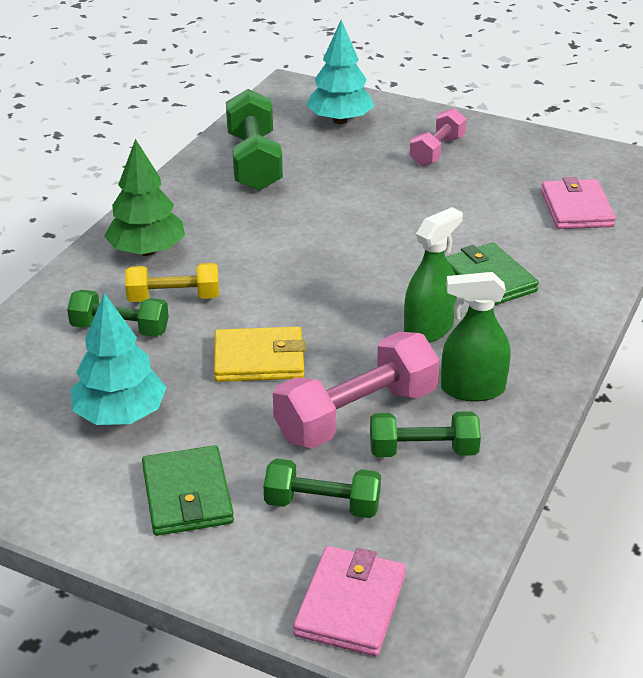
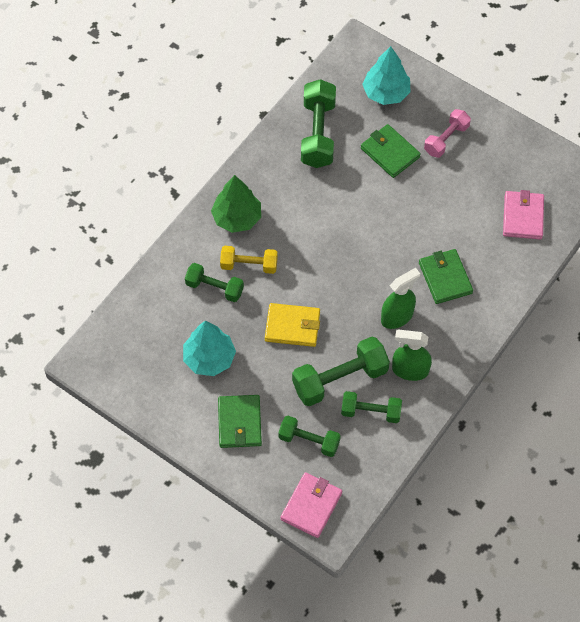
camera: 10 degrees right, 25 degrees up
pink dumbbell [273,332,440,448] -> green dumbbell [292,337,390,406]
none -> green wallet [361,124,421,178]

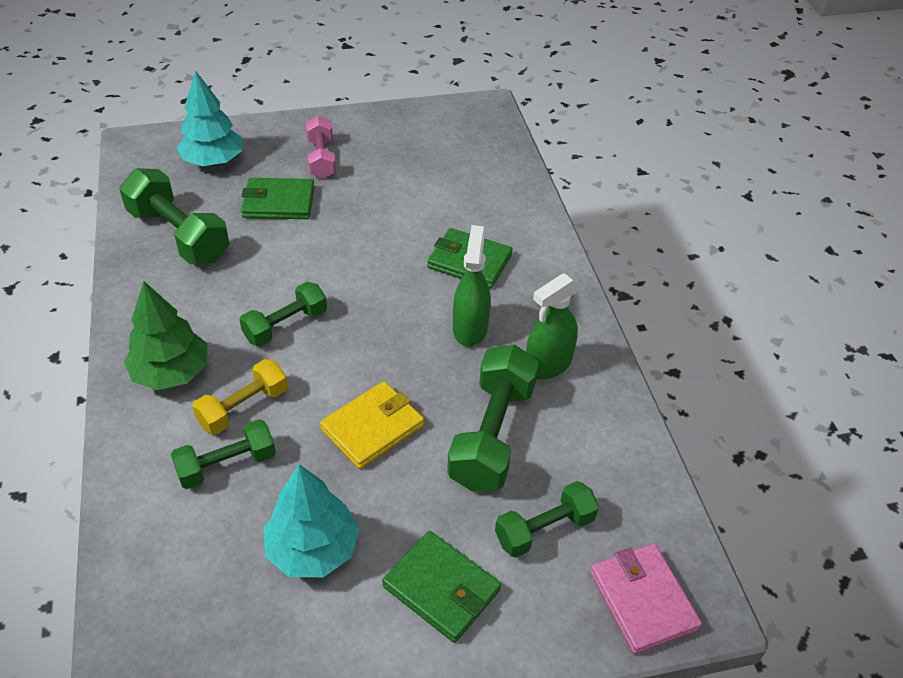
camera: 50 degrees left, 15 degrees down
green dumbbell [341,391,402,423] -> green dumbbell moved to [239,282,327,346]
pink wallet [503,190,544,240] -> none

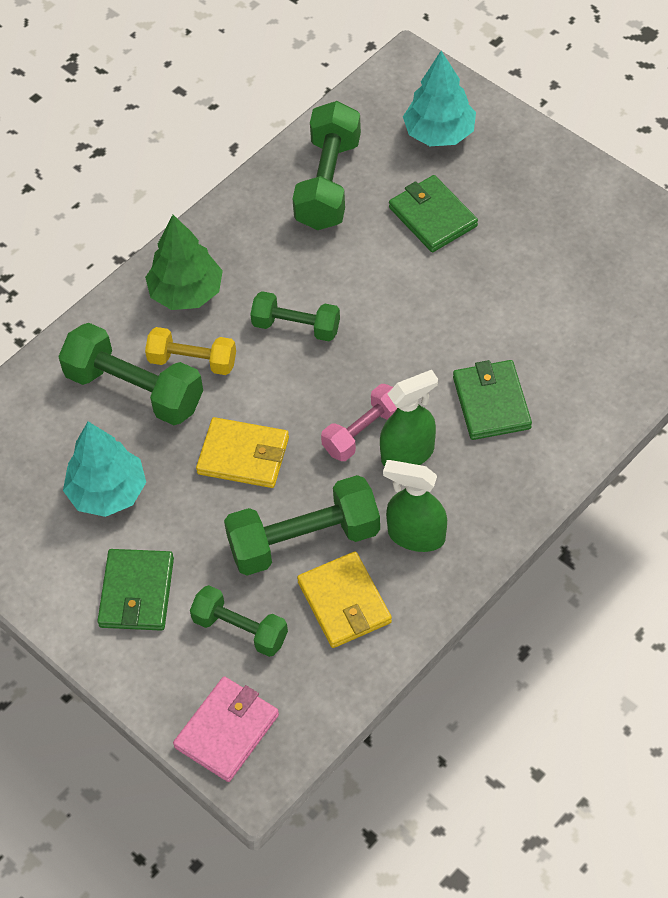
camera: 60 degrees right, 10 degrees up
green dumbbell [171,419,276,489] -> green dumbbell [58,323,203,425], size x1.60
pink dumbbell [306,116,336,179] -> pink dumbbell moved to [321,384,397,461]
none -> yellow wallet [297,551,392,648]

